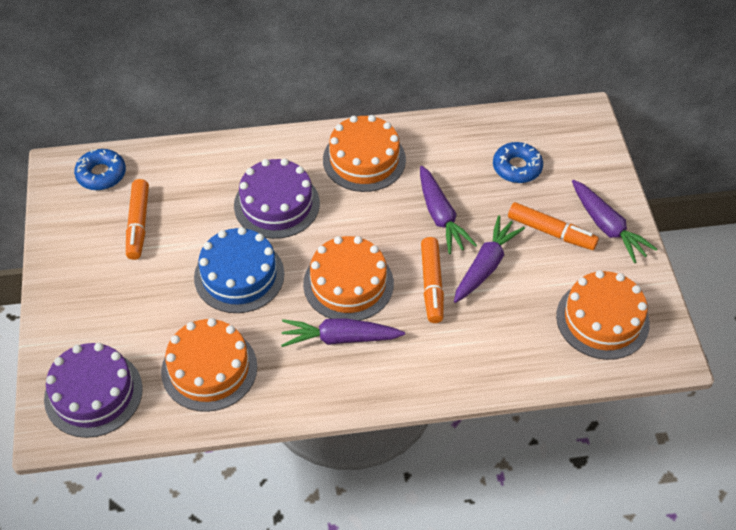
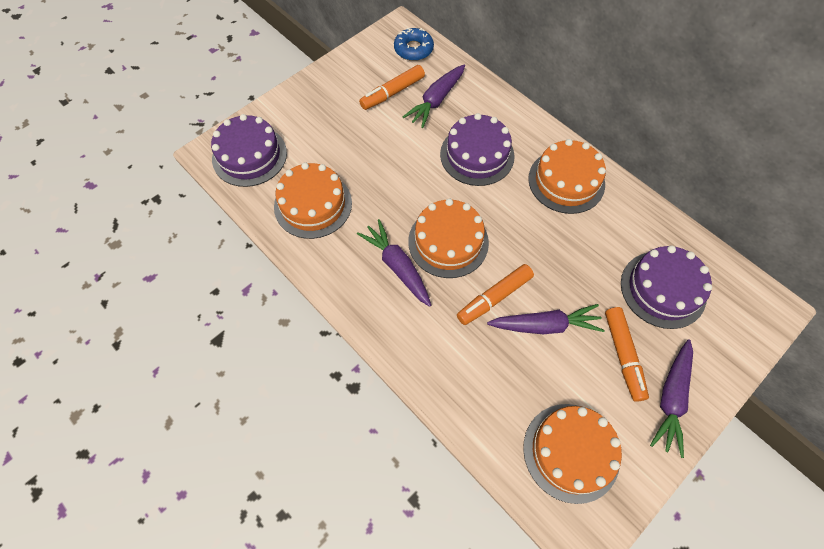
camera: 55 degrees right, 10 degrees up
blue cake [194,227,284,313] -> none
purple carrot [420,166,477,254] -> purple carrot moved to [403,65,465,128]
blue donut [493,142,543,183] -> purple cake [621,245,712,329]

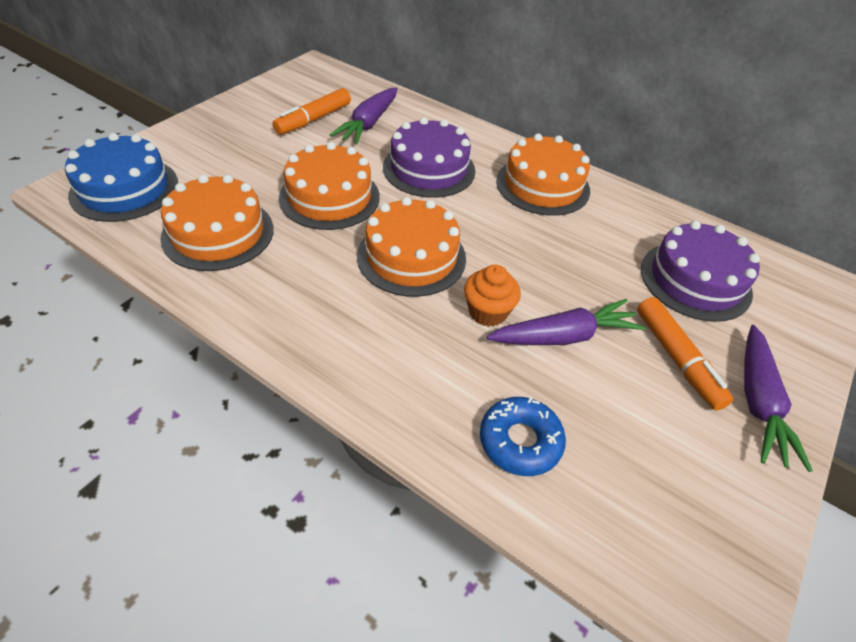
camera: 15 degrees left, 15 degrees down
purple cake [211,114,287,187] -> blue cake [65,133,178,222]
purple carrot [357,219,431,307] -> none
blue donut [394,28,434,61] -> blue donut moved to [480,397,566,476]
orange marker [457,264,534,325] -> orange cupcake [464,265,521,327]
orange cake [523,404,622,504] -> orange cake moved to [279,142,380,230]

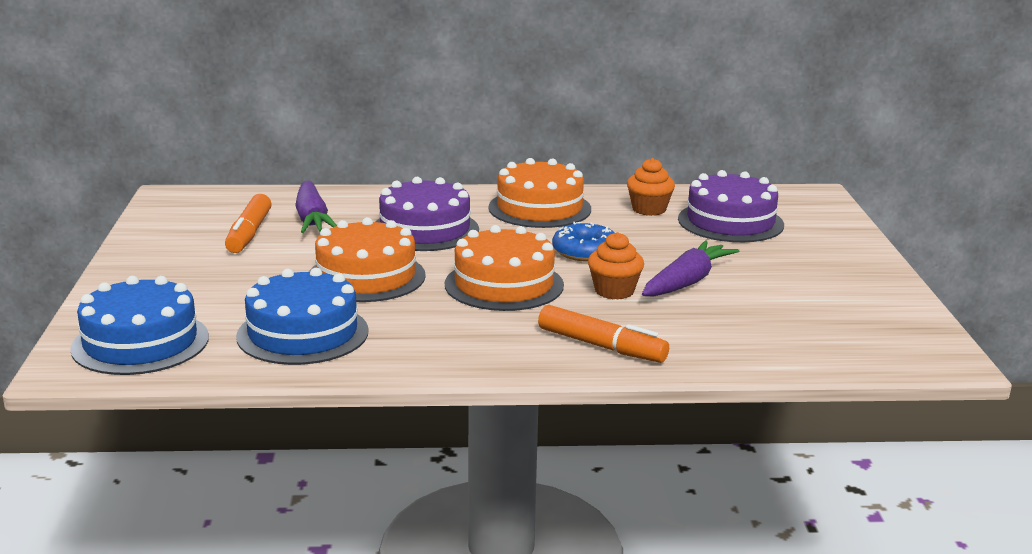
camera: 35 degrees left, 25 degrees down
orange cake [160,175,273,271] -> blue cake [236,268,369,365]
blue donut [480,397,566,476] -> blue donut moved to [552,222,614,261]
orange marker [637,297,733,411] -> orange marker moved to [538,305,669,363]
purple carrot [744,325,813,472] -> none
none -> orange cupcake [627,158,675,216]

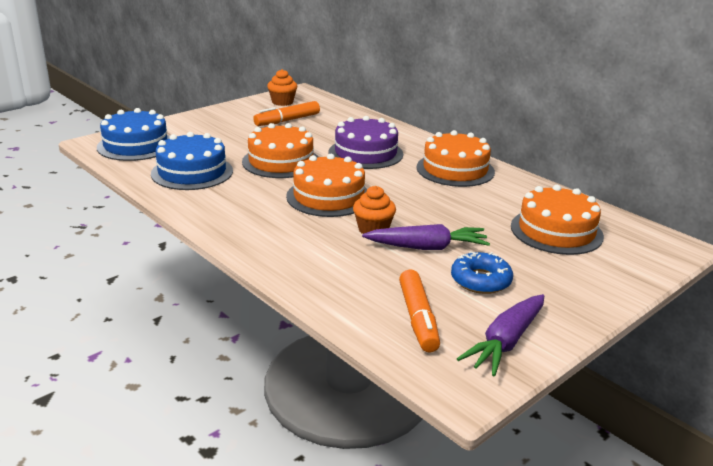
camera: 50 degrees right, 5 degrees up
purple carrot [295,181,337,233] -> purple carrot moved to [457,294,544,377]
orange marker [538,305,669,363] -> orange marker moved to [399,270,440,353]
blue donut [552,222,614,261] -> blue donut moved to [451,251,513,294]
orange cupcake [627,158,675,216] -> orange cupcake moved to [267,69,297,106]
purple cake [678,170,784,242] -> orange cake [511,185,604,255]

